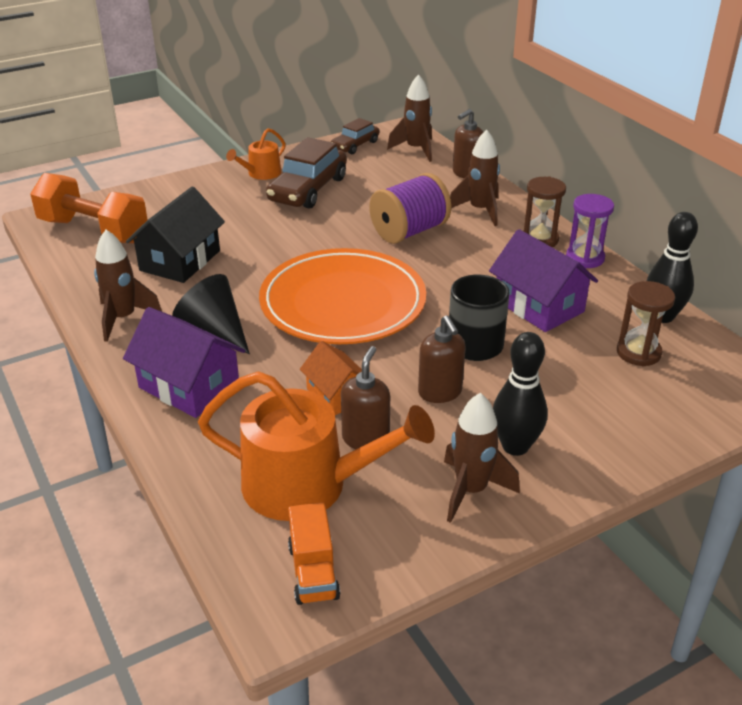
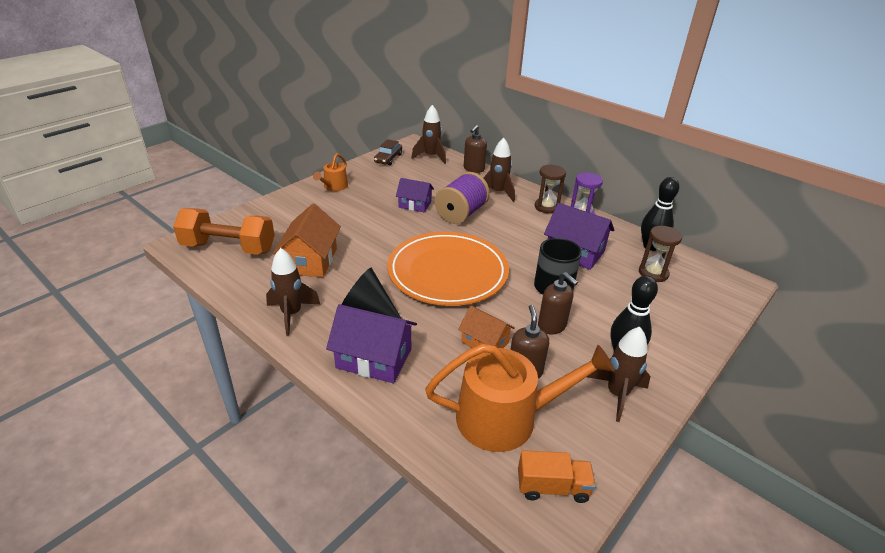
camera: 20 degrees left, 0 degrees up
black house [126,187,225,283] -> orange house [273,204,341,278]
brown car [266,137,347,209] -> none
orange truck [288,502,340,605] -> orange truck turned 60 degrees counterclockwise [518,450,596,503]
none -> purple house [396,178,434,212]

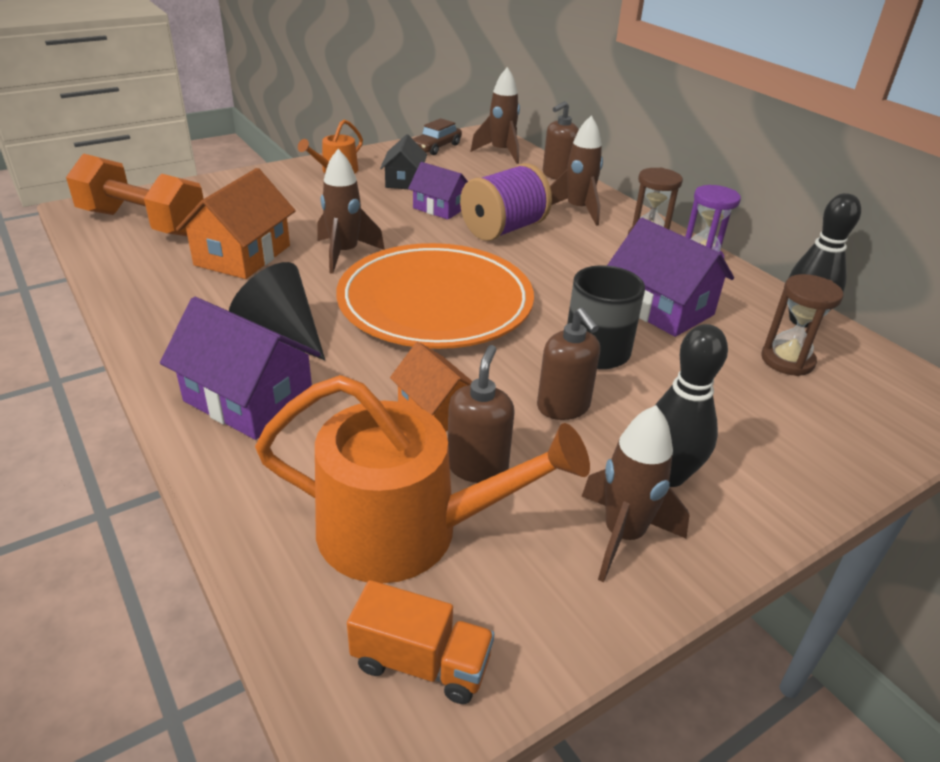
camera: 15 degrees right, 0 degrees up
brown rocket [266,248,321,336] -> brown rocket moved to [317,149,385,274]
none -> black house [380,134,427,189]

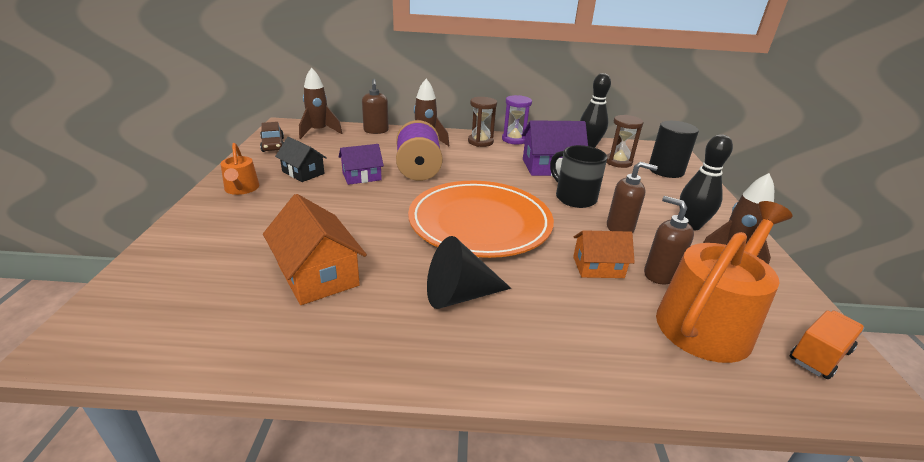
camera: 55 degrees left, 5 degrees down
orange dumbbell [66,153,203,236] -> none
purple house [160,297,321,440] -> none
brown rocket [317,149,385,274] -> none
none -> black cylinder [649,121,699,178]

